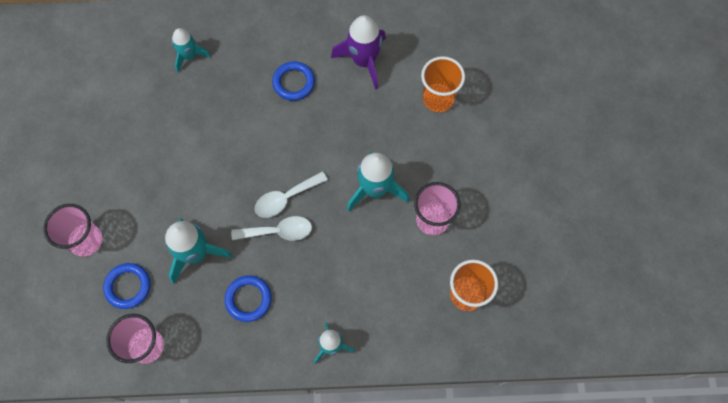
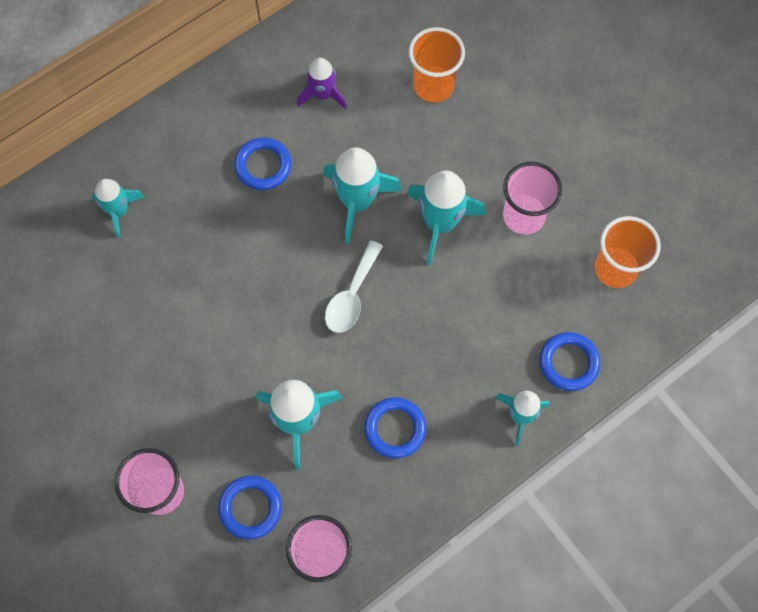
camera: 35 degrees left, 0 degrees up
white spoon [231,216,312,241] -> none
purple rocket [331,15,386,90] -> purple rocket [297,58,347,109], size x0.63
none -> turquoise rocket [323,147,402,244]
none -> blue ring [539,332,600,391]

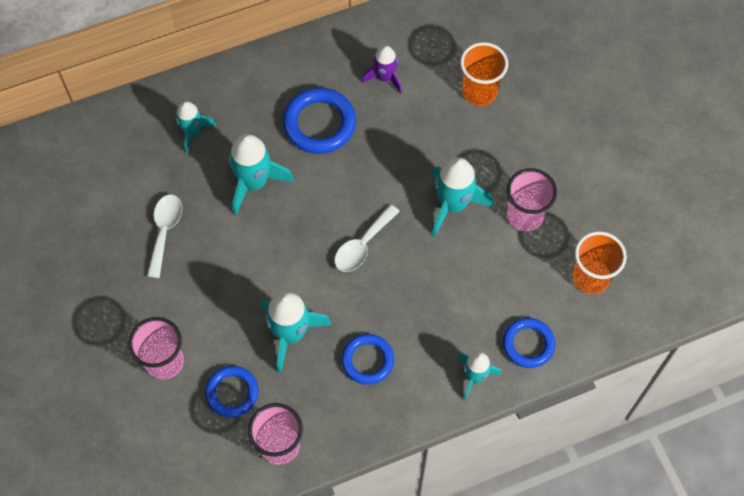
camera: 15 degrees right, 5 degrees down
blue ring [234,137,292,190] -> blue ring [283,88,356,154], size x1.51
turquoise rocket [323,147,402,244] -> turquoise rocket moved to [229,134,294,215]
none -> white spoon [147,195,182,278]

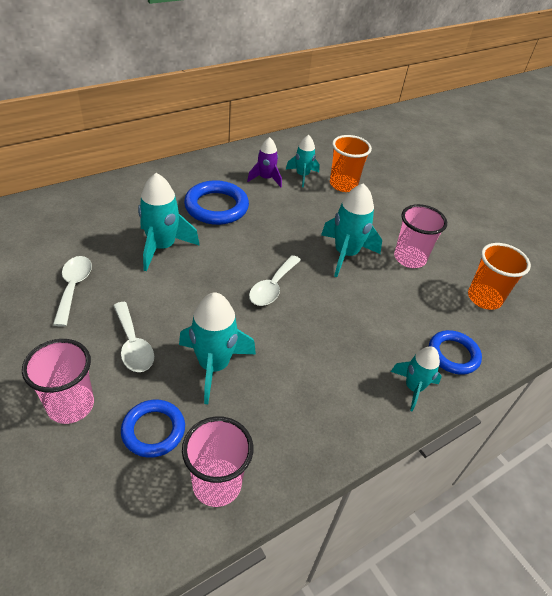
camera: 15 degrees left, 20 degrees down
turquoise rocket [174,101,216,154] -> turquoise rocket moved to [286,135,320,187]
blue ring [341,334,394,385] -> none
none -> white spoon [113,302,154,372]

